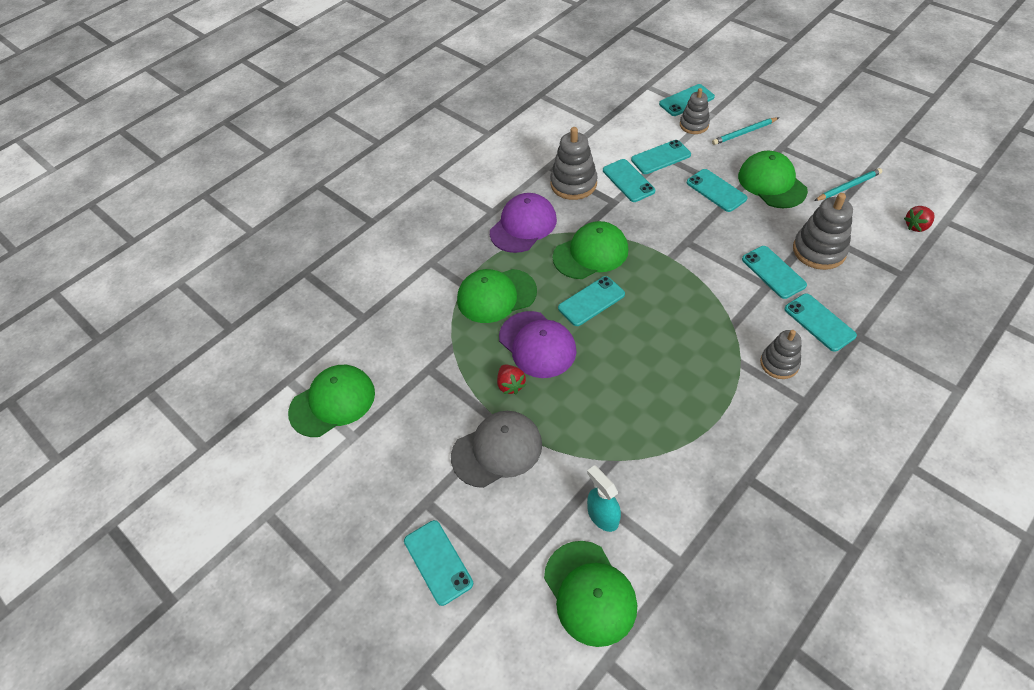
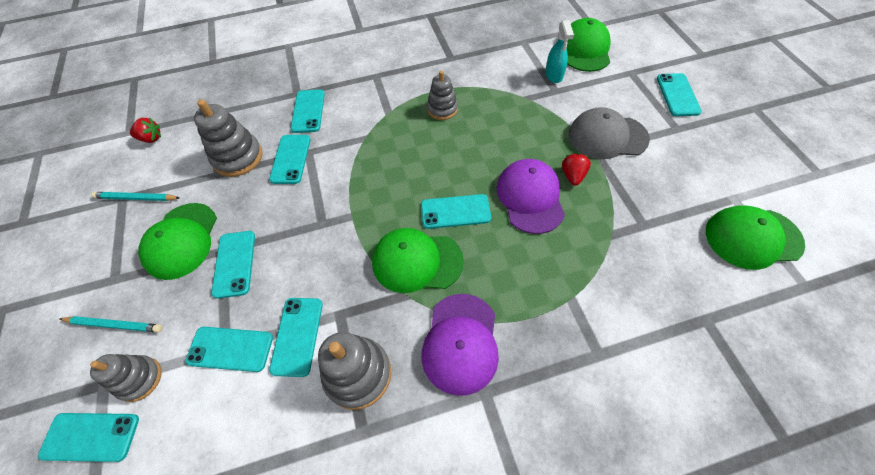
camera: 150 degrees left, 5 degrees up
green cap [457,269,537,323] -> none
purple cap [490,193,557,253] -> purple cap turned 60 degrees counterclockwise [422,294,499,396]
grey stacking toy [760,330,802,379] -> grey stacking toy moved to [427,71,458,120]

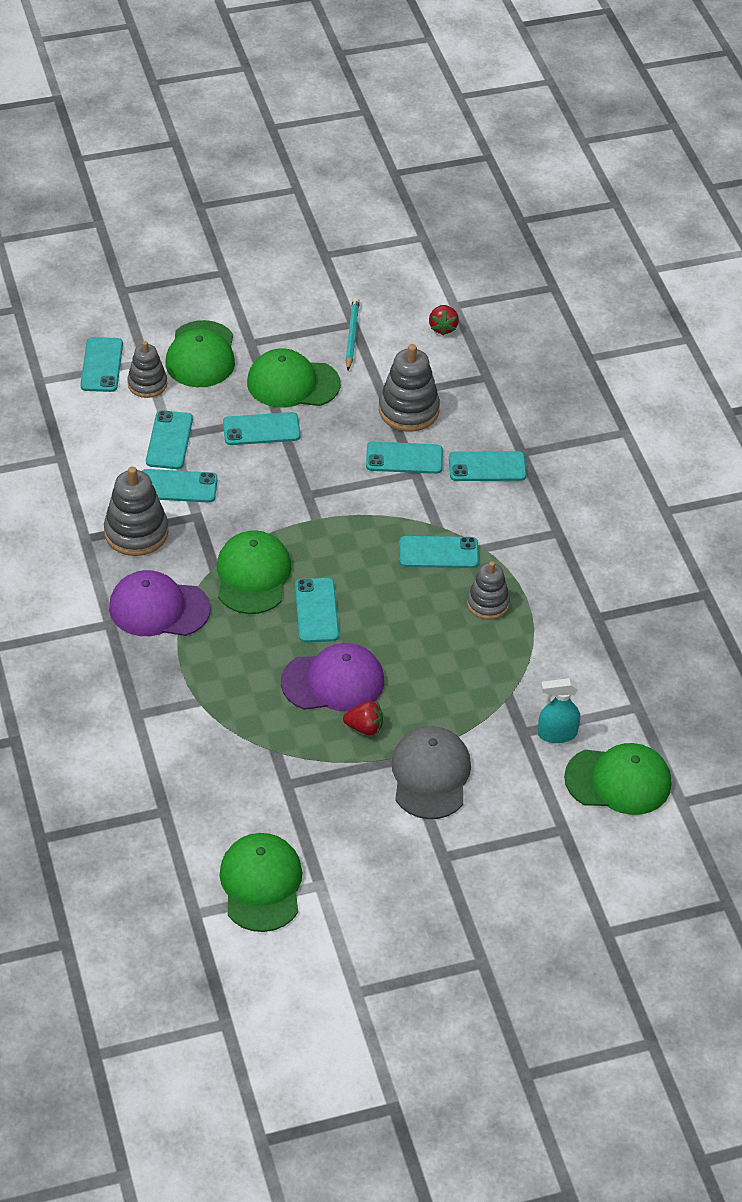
camera: 85 degrees right, 10 degrees down
turquoise pencil [60,316,163,333] -> green cap [165,320,235,387]
turquoise phone [657,73,702,116] -> turquoise phone moved to [399,536,479,568]

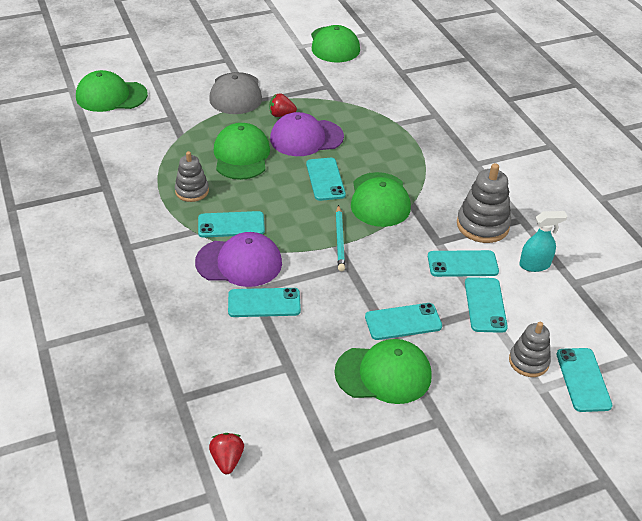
camera: 175 degrees right, 5 degrees down
purple cap [109,570,211,636] -> purple cap moved to [195,232,282,287]
green cap [165,320,235,387] -> green cap moved to [214,123,270,180]
turquoise pencil [346,297,360,370] -> turquoise pencil moved to [336,205,345,271]
grey stacking toy [379,344,440,432] -> none
turquoise phone [449,451,527,481] -> none
turquoise spray bottle [538,678,580,743] -> turquoise spray bottle moved to [519,211,567,272]

